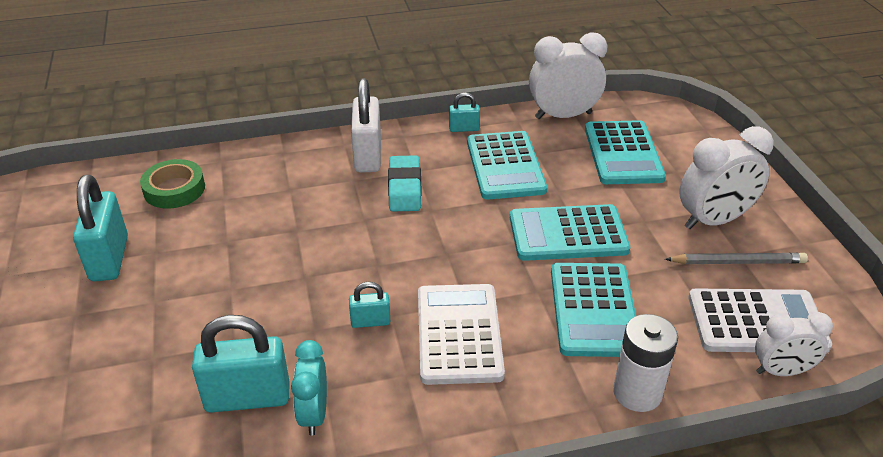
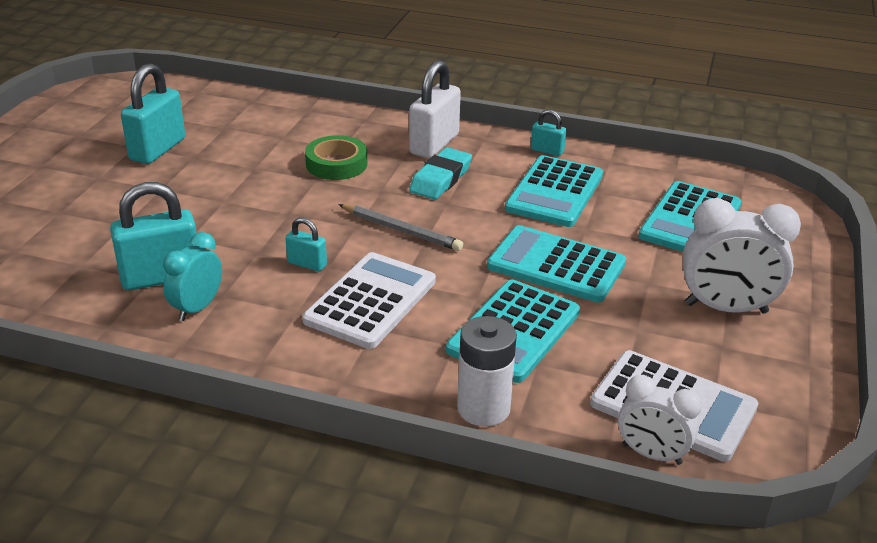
camera: 30 degrees right, 5 degrees down
green tape [140,159,205,209] -> green tape moved to [305,135,367,180]
turquoise padlock [192,315,290,413] -> turquoise padlock turned 45 degrees counterclockwise [110,182,197,290]
white clock [529,32,608,119] -> none
grey pencil [665,253,808,264] -> grey pencil moved to [338,204,463,251]

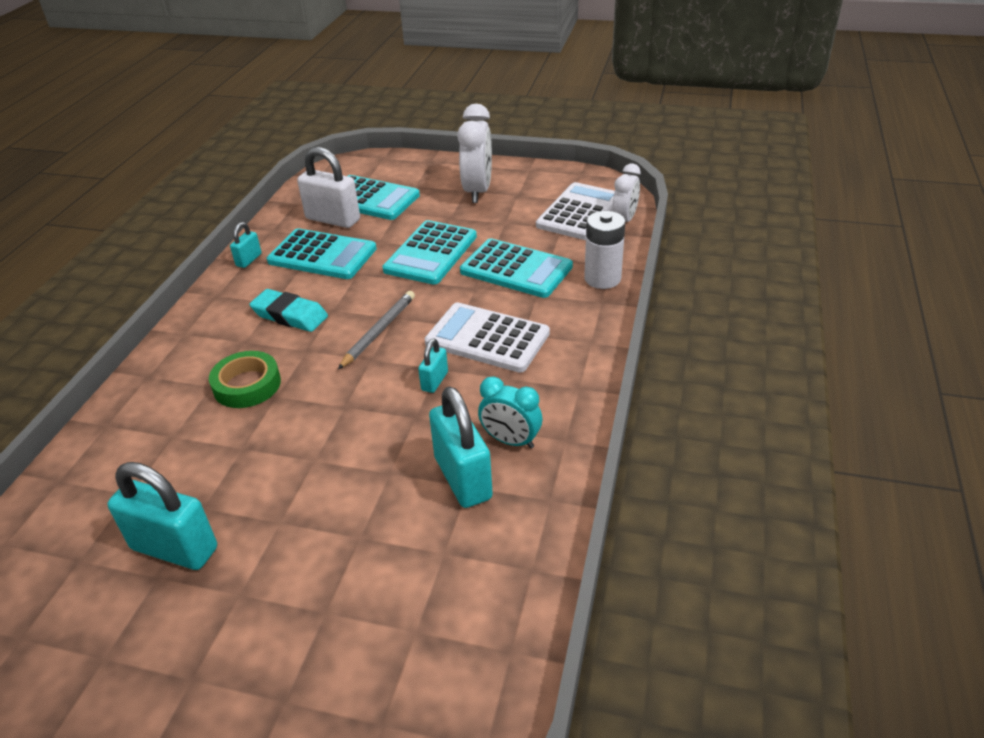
camera: 90 degrees left, 5 degrees up
white padlock [409,60,461,158] -> white padlock moved to [297,147,360,228]

